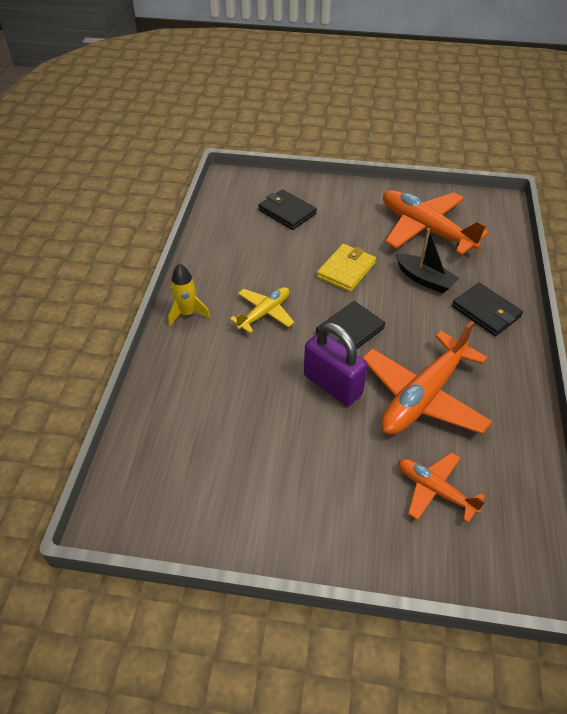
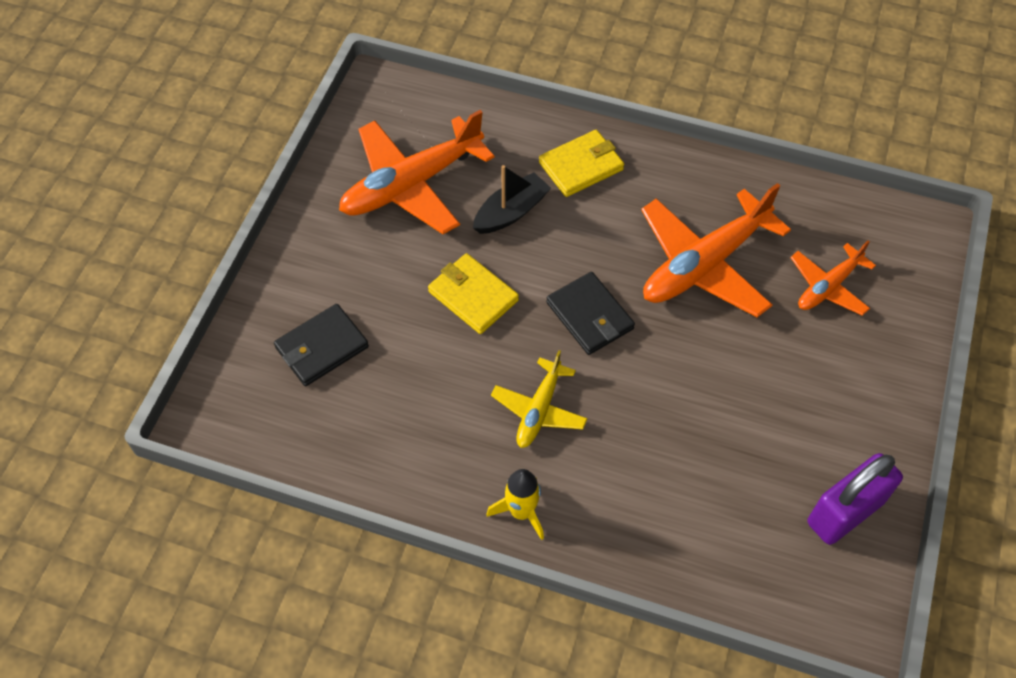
camera: 80 degrees left, 10 degrees up
yellow plane [230,287,294,333] -> yellow plane turned 120 degrees counterclockwise [491,350,588,448]
purple padlock [304,322,368,406] -> purple padlock moved to [807,453,903,545]
orange plane [362,321,492,435] -> orange plane turned 90 degrees clockwise [641,183,791,317]
black wallet [452,283,523,336] -> yellow wallet [539,130,624,197]

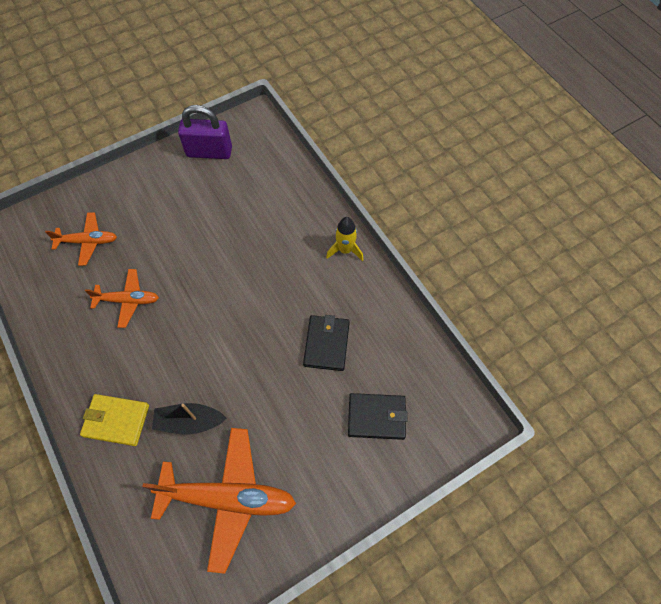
camera: 140 degrees left, 5 degrees up
yellow wallet [428,253,519,334] -> none
yellow plane [491,350,588,448] -> none
black wallet [546,272,635,355] -> black wallet moved to [303,315,350,371]
orange plane [641,183,791,317] -> orange plane [85,269,159,328], size x0.56

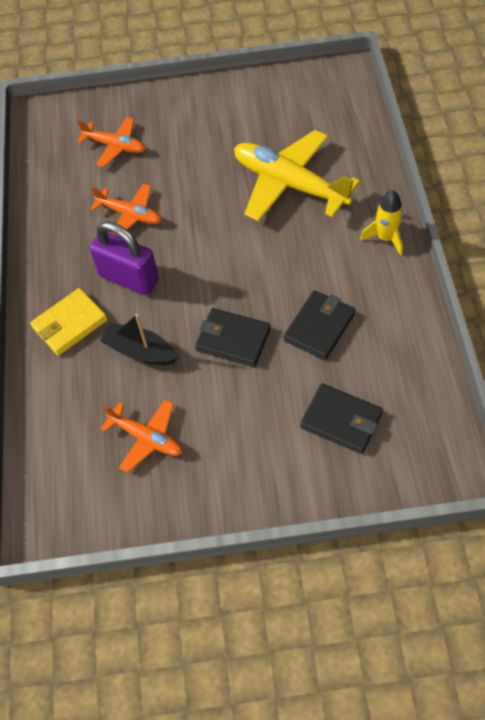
camera: 30 degrees right, 5 degrees down
yellow wallet [80,394,149,446] -> yellow wallet turned 75 degrees counterclockwise [30,288,108,356]
orange plane [142,428,296,574] -> orange plane [100,399,183,473], size x0.56
purple padlock [178,105,232,159] -> purple padlock moved to [89,221,159,295]
none -> black wallet [195,308,271,367]
none -> yellow plane [234,130,360,222]

